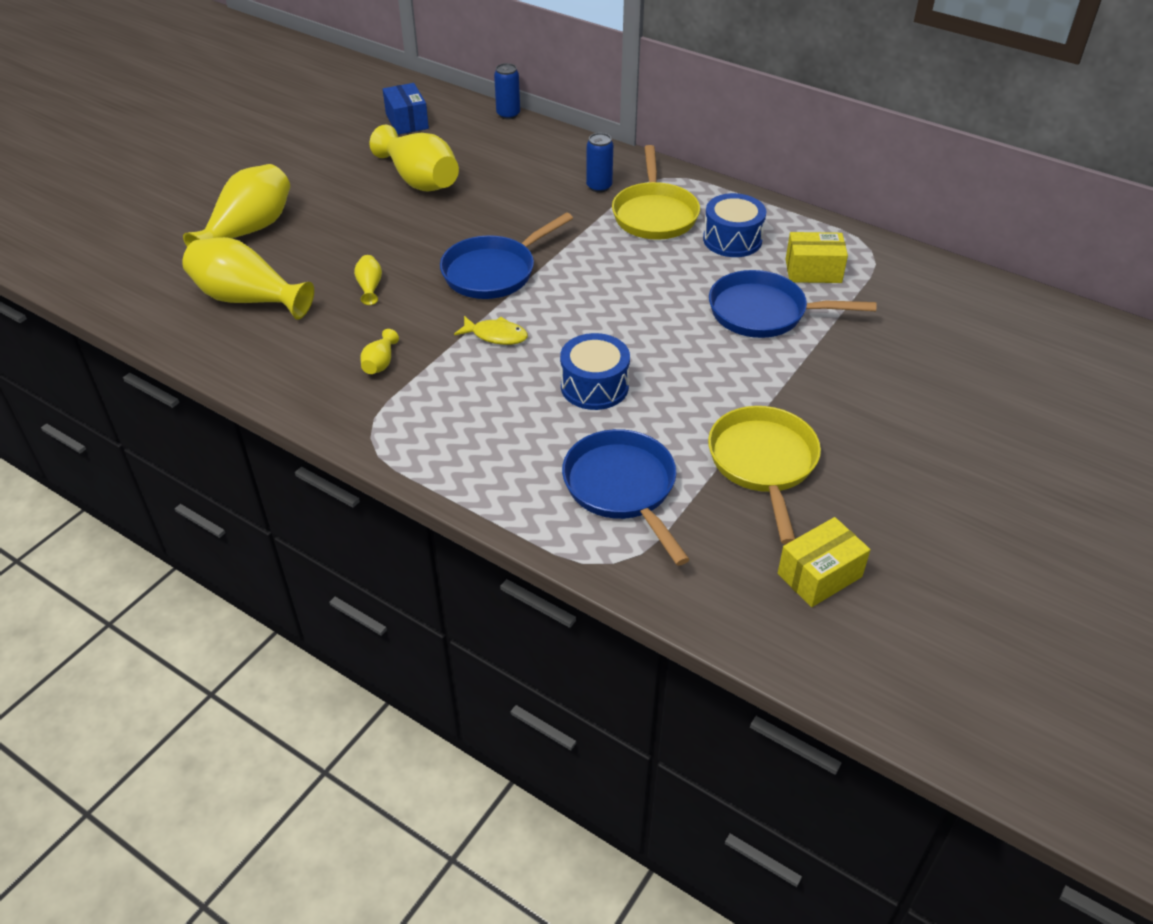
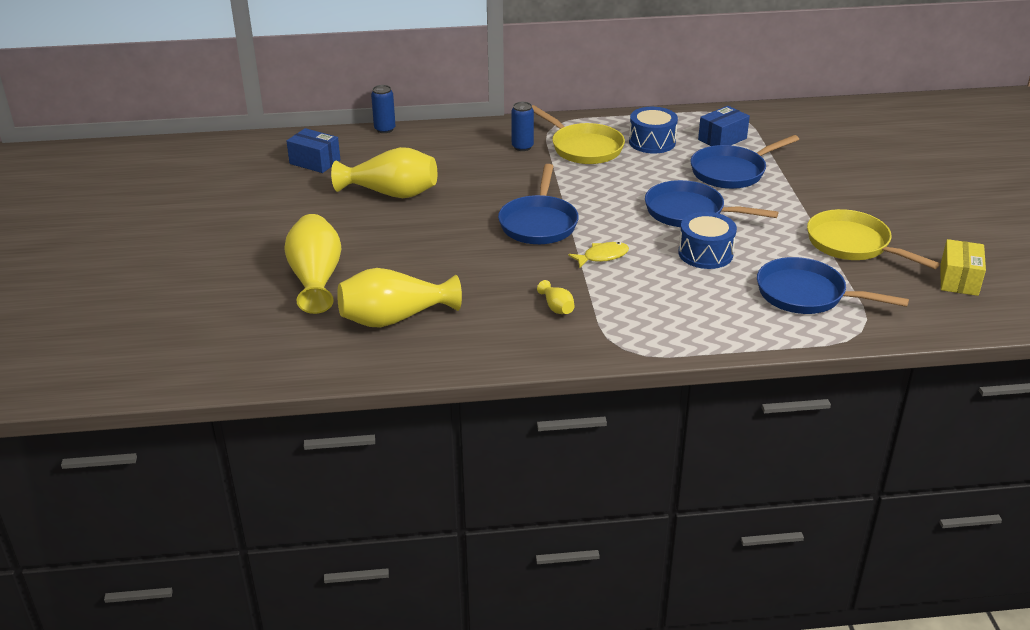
camera: 40 degrees left, 10 degrees down
yellow vase [354,255,382,305] -> none
yellow box [786,232,848,283] -> blue box [698,106,750,146]
none -> blue pan [645,180,778,227]

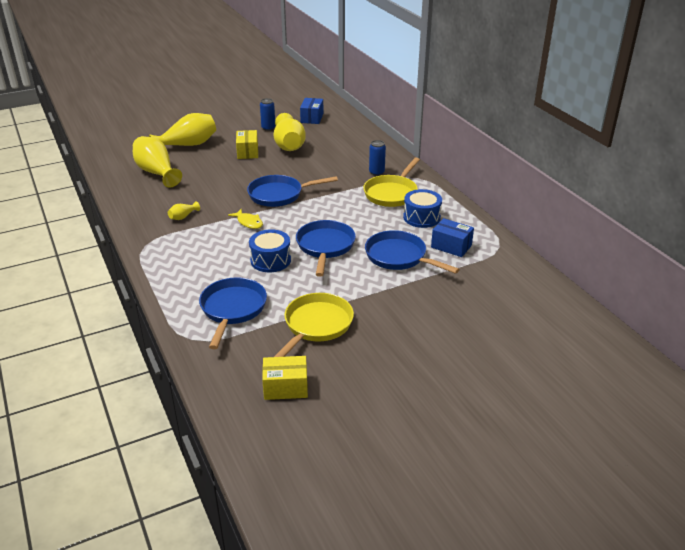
camera: 70 degrees right, 0 degrees up
blue can [371,85,396,133] -> blue can moved to [260,98,276,131]
none -> yellow box [236,130,258,159]

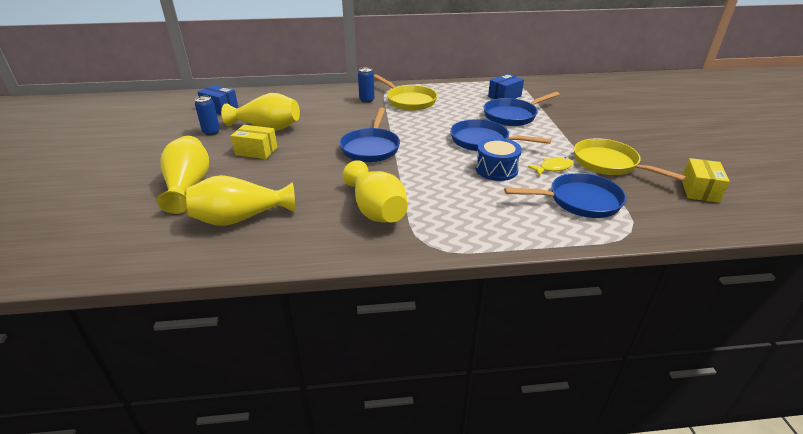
camera: 70 degrees left, 0 degrees up
yellow vase [168,201,200,220] -> yellow vase [343,160,408,223], size x2.27
blue pan [199,278,267,349] -> blue pan turned 150 degrees clockwise [504,173,626,218]
yellow fish [228,209,263,229] -> yellow fish moved to [528,157,573,176]
blue drum [403,189,442,228] -> none

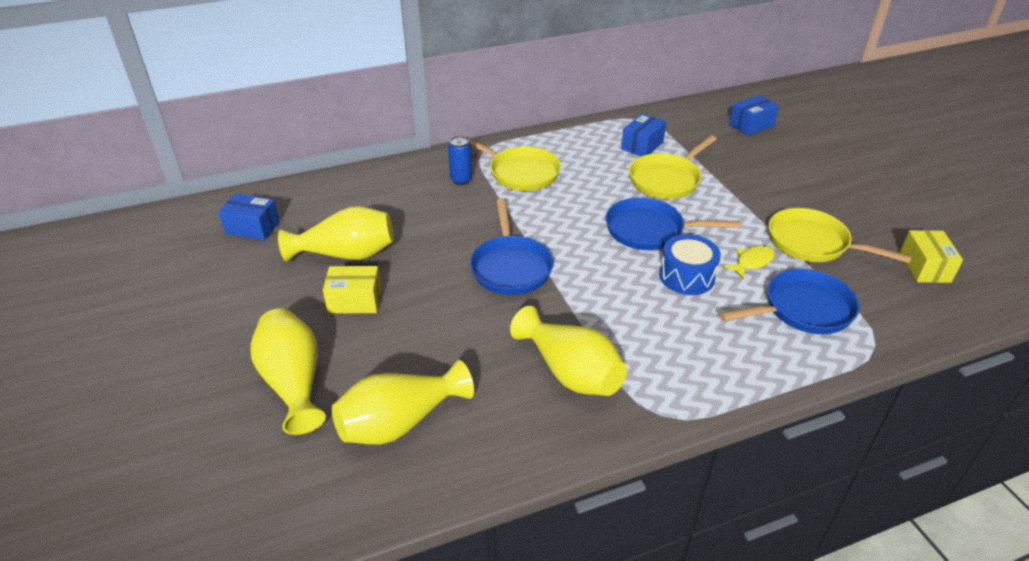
camera: 15 degrees left, 5 degrees up
blue can [195,96,220,136] -> none
blue pan [484,92,560,126] -> yellow pan [629,135,717,199]
none -> blue box [729,95,779,136]

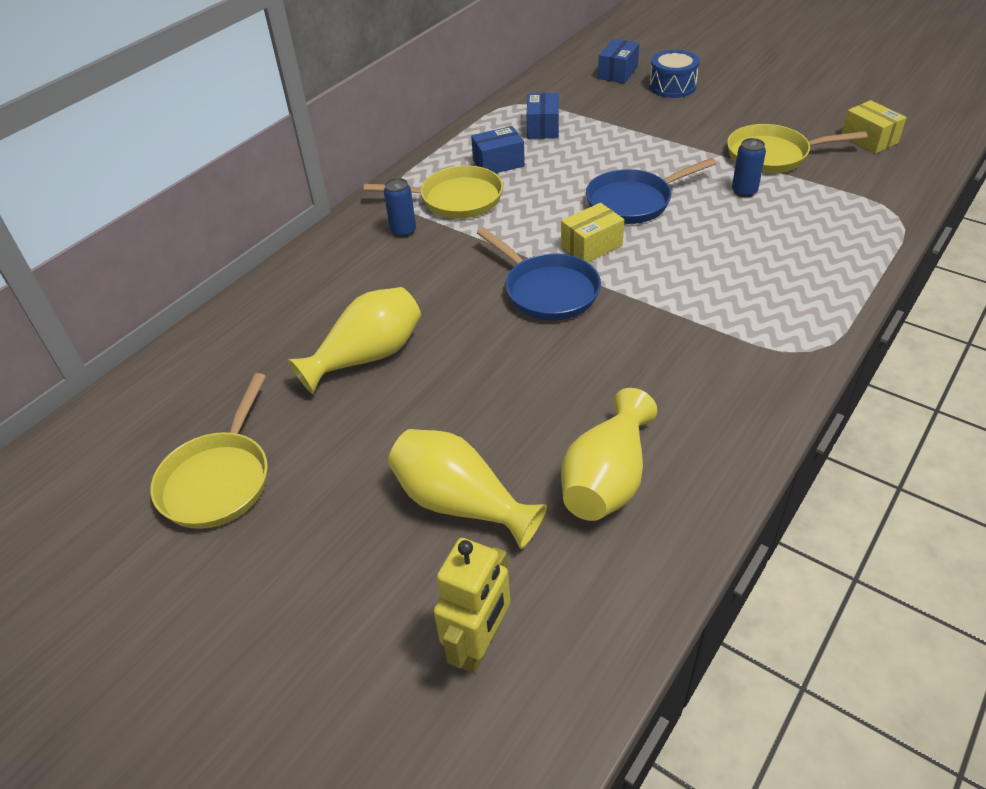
camera: 30 degrees left, 5 degrees up
blue box [218,194,280,240] -> blue box moved to [471,126,525,173]
yellow box [323,266,381,314] -> yellow box moved to [561,203,624,262]
yellow vase [510,306,627,396] -> none
yellow pan [629,135,717,199] -> yellow pan moved to [150,373,268,529]
blue drum [659,234,721,295] -> blue drum moved to [649,50,700,98]
blue pan [720,269,860,334] -> none
yellow fish [724,245,775,279] -> blue can [732,138,766,197]
none -> yellow robot [434,538,510,673]

